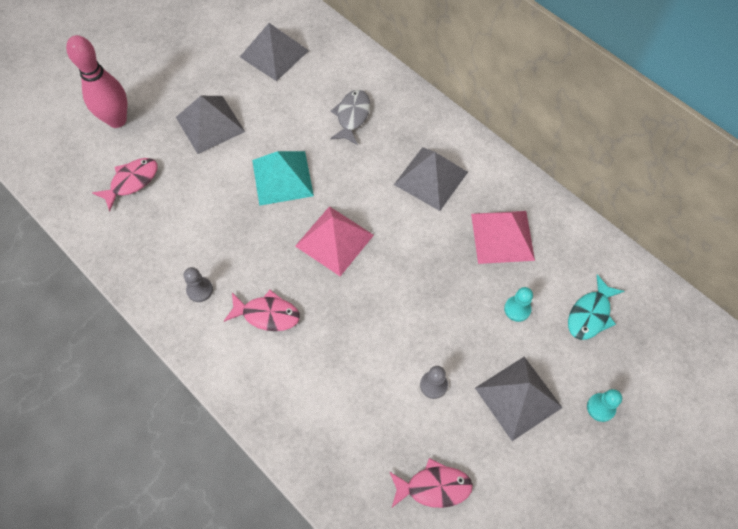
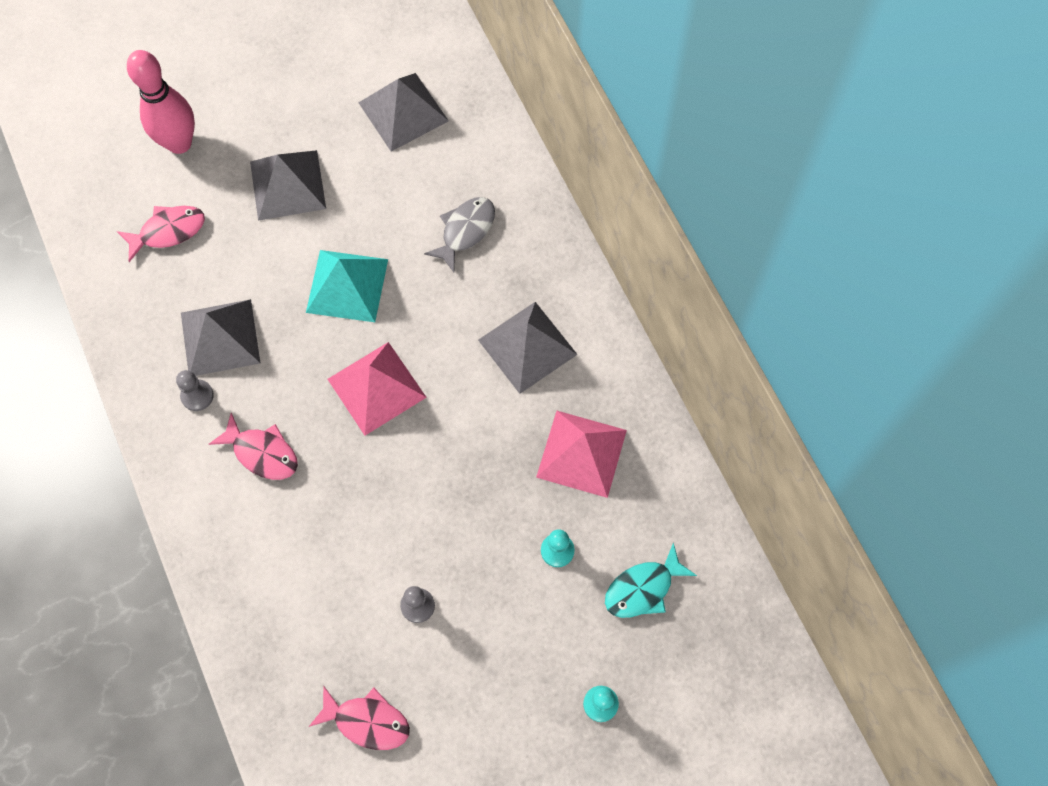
camera: 20 degrees right, 5 degrees up
grey pyramid [475,357,563,441] -> grey pyramid moved to [181,299,260,376]

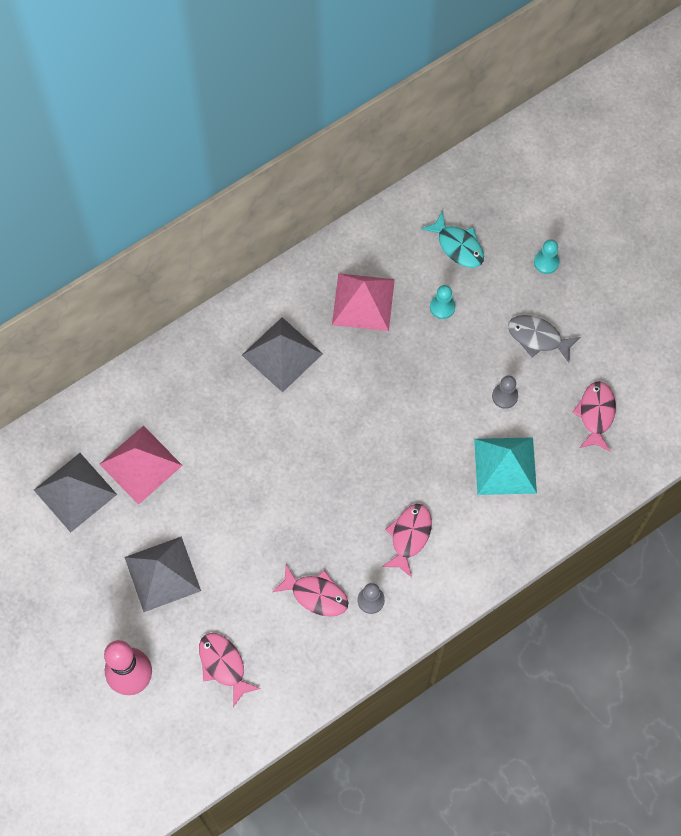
camera: 100 degrees left, 0 degrees up
grey pyramid [181,299,260,376] -> pink fish [272,564,348,617]
turquoise pyramid [306,250,388,322] -> turquoise pyramid moved to [474,437,537,495]
pink pyramid [327,342,427,435] -> pink pyramid moved to [100,426,183,505]
grey fish [424,197,495,272] -> grey fish moved to [508,315,580,363]

